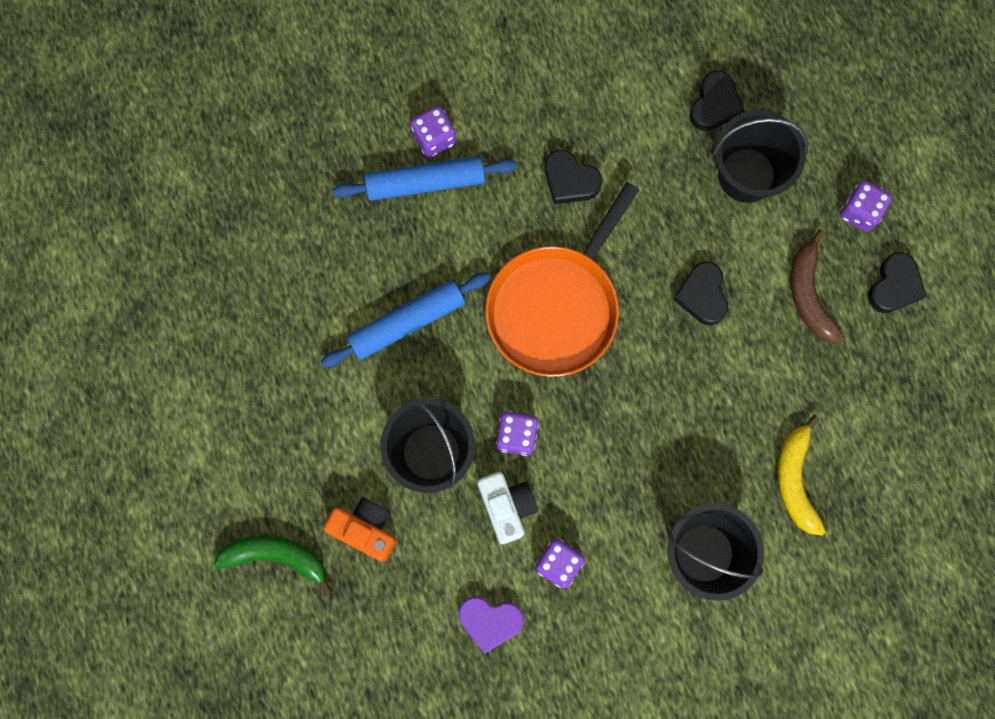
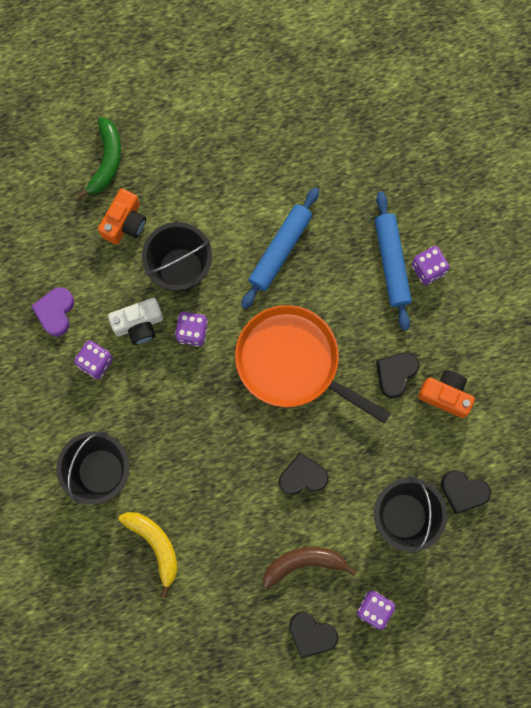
camera: 90 degrees right, 0 degrees up
blue rolling pin [321,272,490,368] -> blue rolling pin turned 60 degrees clockwise [241,187,319,309]
yellow banana [777,415,826,536] -> yellow banana turned 60 degrees clockwise [118,512,178,598]
none -> orange camera [418,370,475,418]

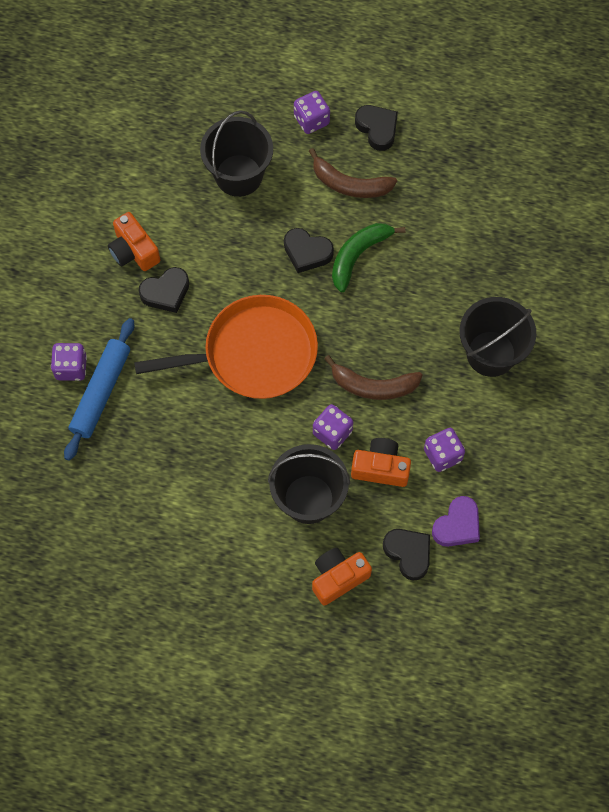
camera: 150 degrees left, 10 degrees down
green banana [77,117,121,199] -> green banana moved to [332,223,405,292]
white camera [108,298,163,345] -> orange camera [351,438,411,487]
yellow banana [118,512,178,598] -> none
orange pan [235,305,391,424] -> orange pan turned 75 degrees counterclockwise [134,295,318,399]
blue rolling pin [241,187,319,309] -> none
black heart [441,470,491,514] -> black heart moved to [383,529,430,580]
none -> brown banana [324,355,423,400]

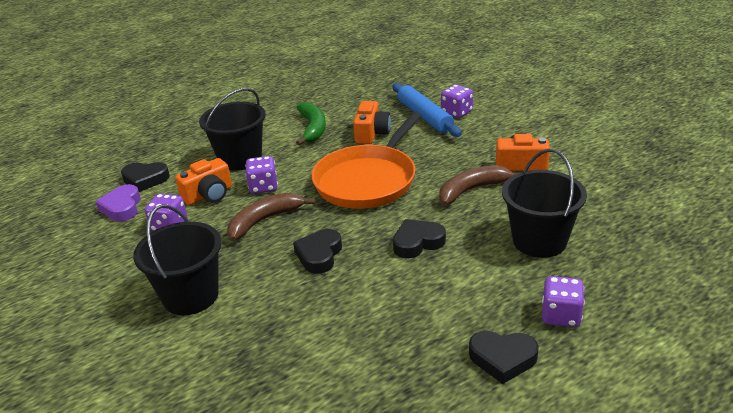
camera: 135 degrees right, 35 degrees down
black heart [138,267,189,313] -> black heart moved to [293,229,342,274]
brown banana [309,148,397,198] -> brown banana moved to [439,165,518,205]
orange camera [312,548,372,606] -> orange camera moved to [353,101,391,144]
green banana [332,223,405,292] -> green banana moved to [296,102,326,146]

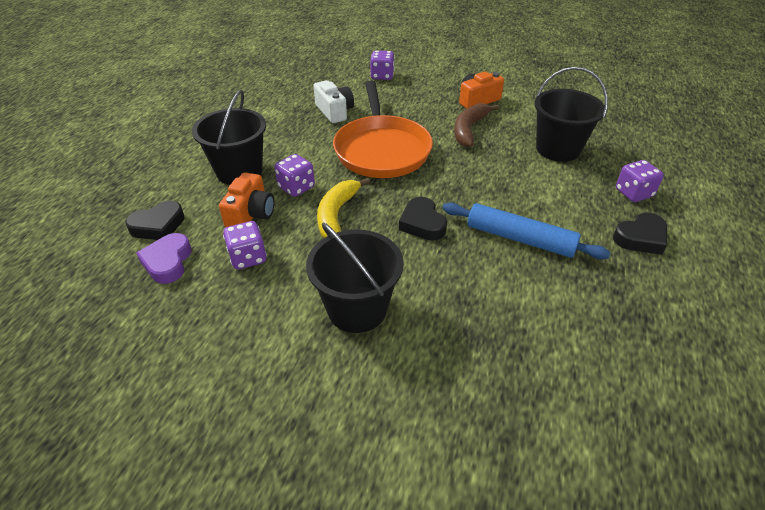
camera: 40 degrees left, 10 degrees up
purple heart [95,184,141,222] -> purple heart turned 45 degrees clockwise [136,233,192,284]
brown banana [227,193,315,241] -> yellow banana [317,178,370,238]
green banana [296,102,326,146] -> none
orange camera [353,101,391,144] -> white camera [314,80,354,123]
blue rolling pin [392,83,461,137] -> blue rolling pin moved to [443,202,610,259]
black heart [393,219,446,258] -> none

